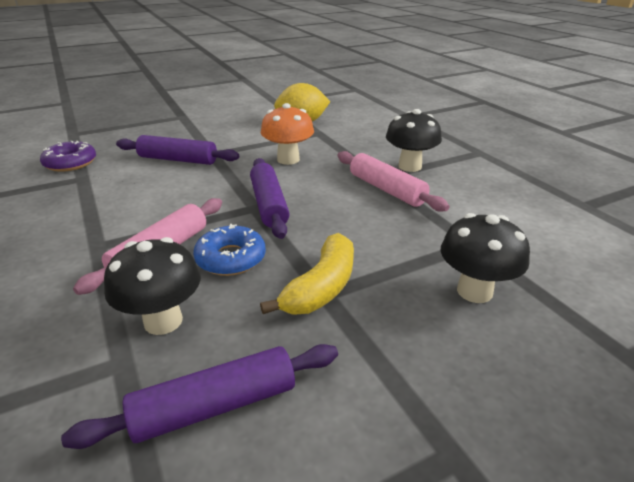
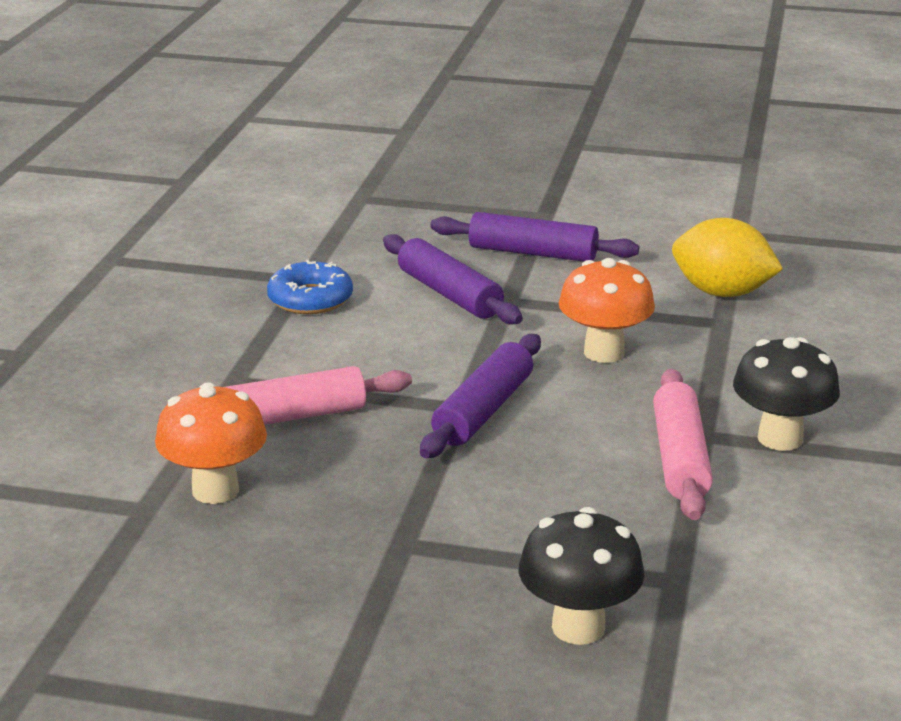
camera: 40 degrees right, 5 degrees down
purple donut [40,141,96,172] -> none
purple rolling pin [61,344,338,449] -> purple rolling pin moved to [430,212,639,262]
black mushroom [104,237,201,335] -> orange mushroom [155,382,267,504]
blue donut [193,224,266,276] -> blue donut moved to [267,260,353,314]
yellow banana [260,233,354,315] -> none

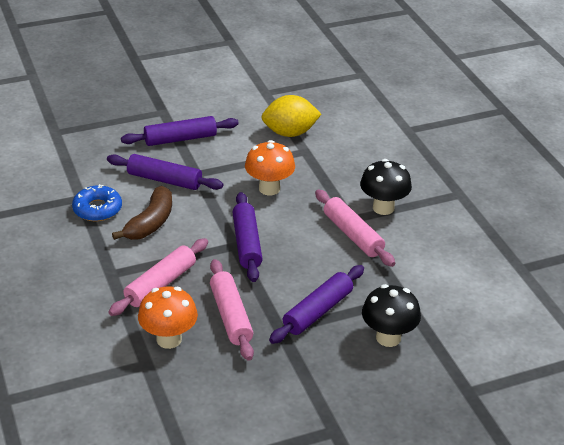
camera: 35 degrees left, 10 degrees up
none -> brown banana [112,186,172,240]
none -> pink rolling pin [210,259,254,361]
none -> purple rolling pin [269,265,364,344]

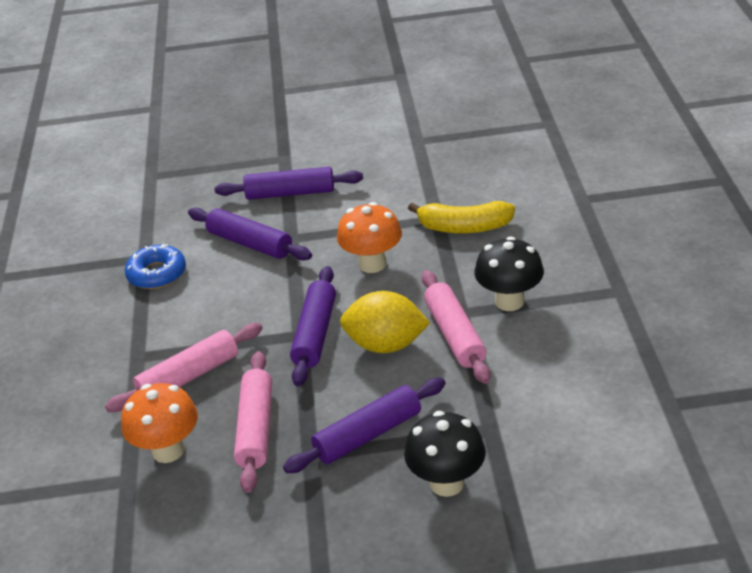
camera: 20 degrees right, 0 degrees up
brown banana [112,186,172,240] -> none
yellow lemon [261,95,321,137] -> yellow lemon moved to [340,291,430,353]
none -> yellow banana [408,201,515,233]

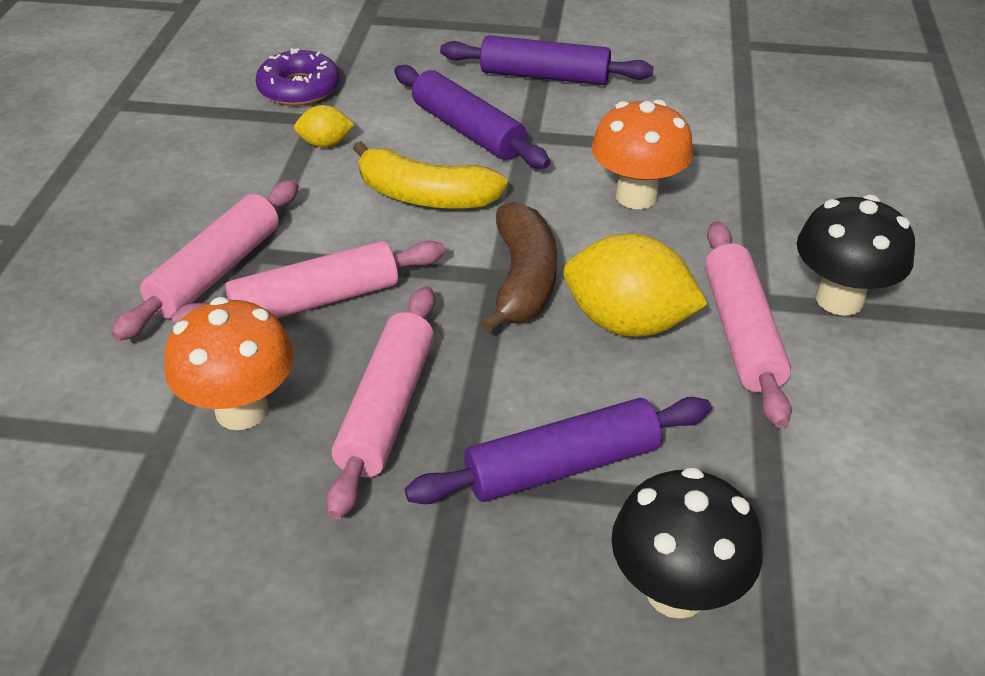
camera: 10 degrees right, 5 degrees up
blue donut [125,243,186,289] -> yellow lemon [294,105,355,148]
purple rolling pin [290,266,336,386] -> brown banana [481,202,557,334]
yellow banana [408,201,515,233] -> yellow banana moved to [353,141,507,209]
none -> pink rolling pin [111,180,299,341]
none -> purple donut [256,48,339,106]

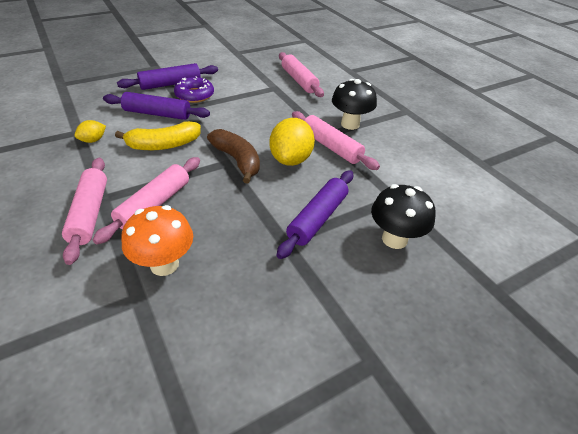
camera: 40 degrees left, 0 degrees up
purple donut [256,48,339,106] -> purple donut moved to [174,76,214,103]
pink rolling pin [326,286,435,520] -> pink rolling pin moved to [279,52,324,97]
yellow lemon [563,234,708,337] -> yellow lemon turned 60 degrees counterclockwise [269,118,315,166]
orange mushroom [592,100,693,209] -> none

